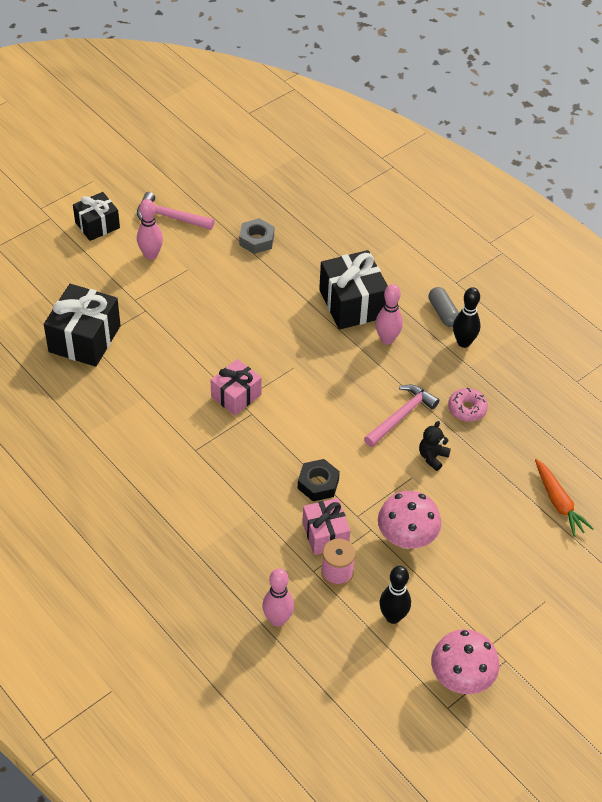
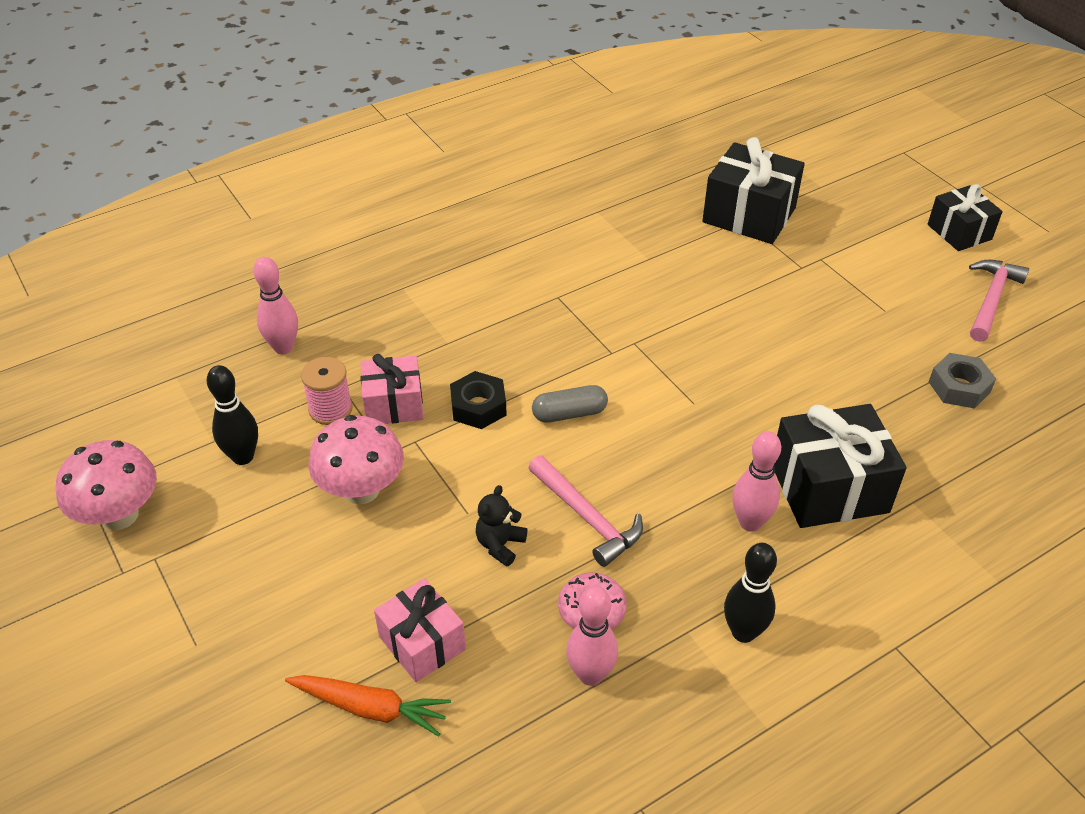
camera: 100 degrees right, 5 degrees down
pink bowling pin [137,199,163,260] -> pink bowling pin moved to [566,586,618,686]
pink gift [210,359,262,415] -> pink gift moved to [374,578,466,682]
black teddy bear [419,421,451,471] -> black teddy bear turned 105 degrees counterclockwise [476,485,527,567]
grey capsule [429,287,459,327] -> grey capsule moved to [532,385,608,423]
orange carrot [535,459,594,537] -> orange carrot turned 150 degrees counterclockwise [285,675,451,737]

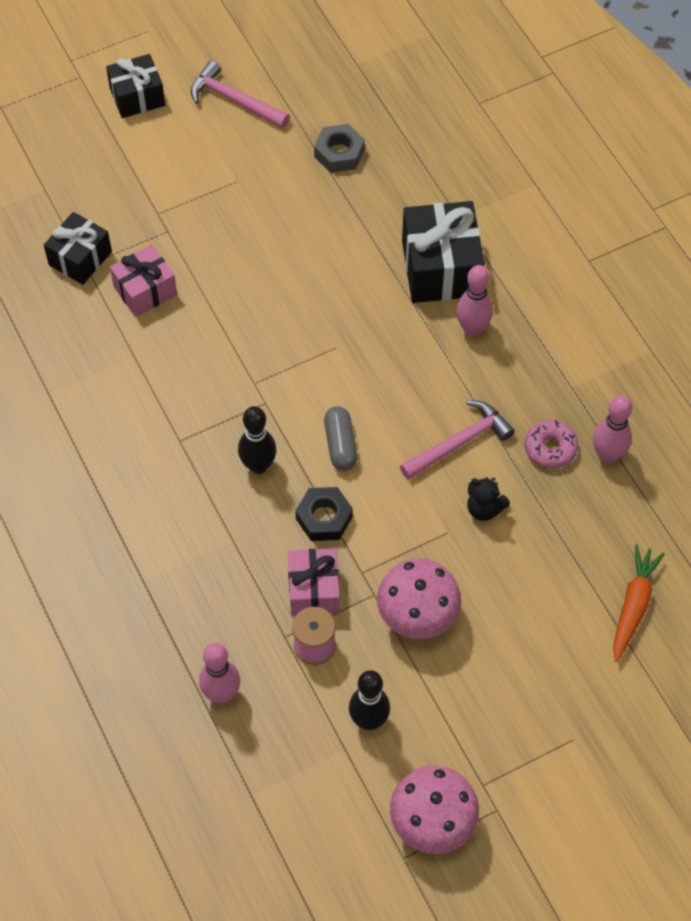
camera: 85 degrees left, 15 degrees up
pink gift [374,578,466,682] -> pink gift moved to [110,245,177,317]
black gift [702,137,805,244] -> black gift [44,212,112,285], size x0.63
black bowling pin [724,543,777,643] -> black bowling pin moved to [238,406,277,474]

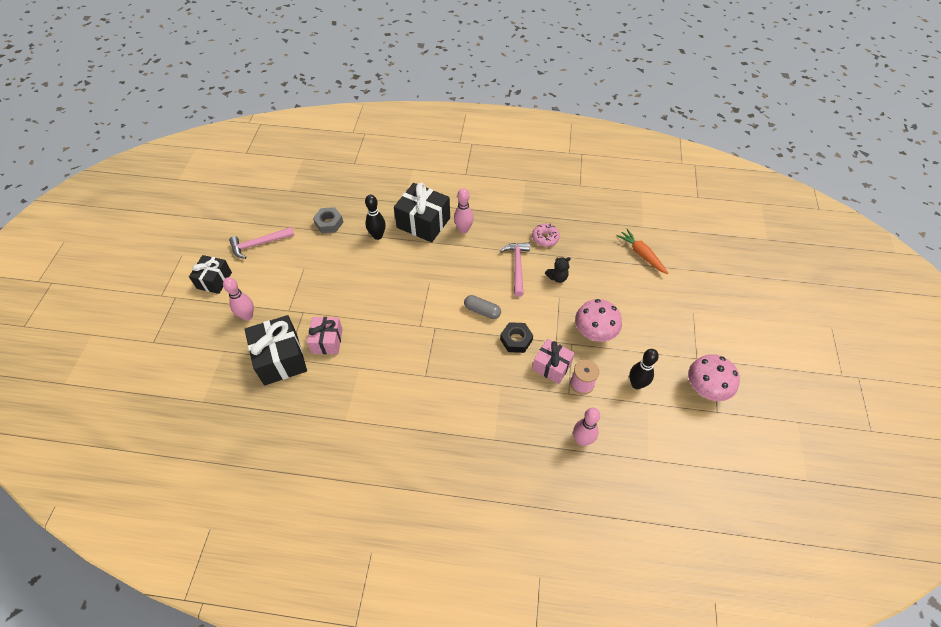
camera: 55 degrees left, 5 degrees down
black gift [44,212,112,285] -> black gift [244,315,307,386], size x1.58
black bowling pin [238,406,277,474] -> black bowling pin moved to [365,195,386,240]
pink bowling pin [593,395,632,463] -> pink bowling pin moved to [223,277,254,321]

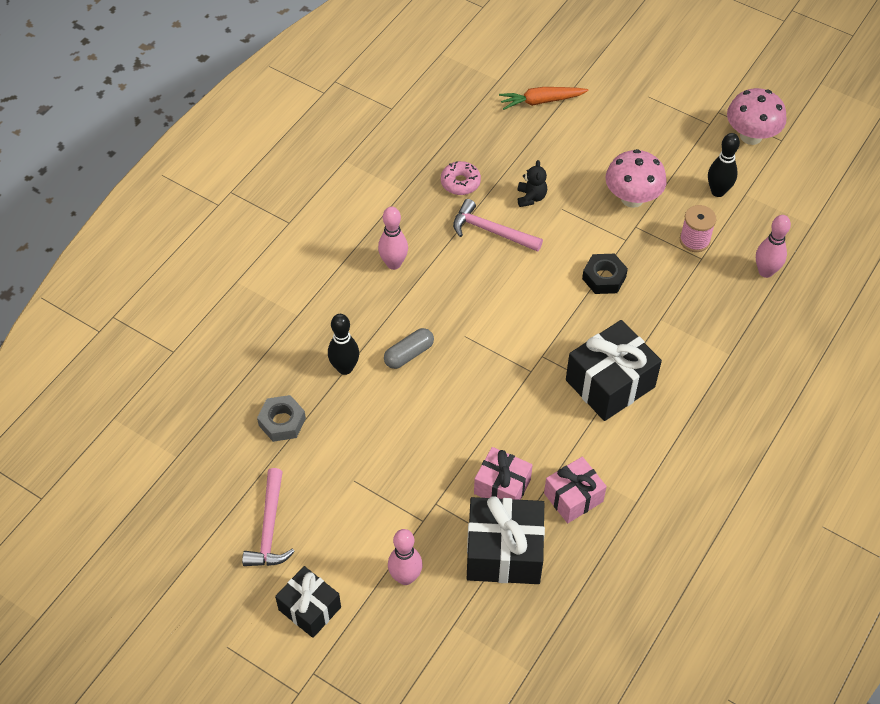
camera: 65 degrees left, 0 degrees up
black gift [394,183,450,242] -> black gift moved to [566,320,662,421]
grey capsule [464,295,501,319] -> grey capsule moved to [384,328,434,369]
pink gift [532,339,575,384] -> pink gift moved to [544,457,607,523]

